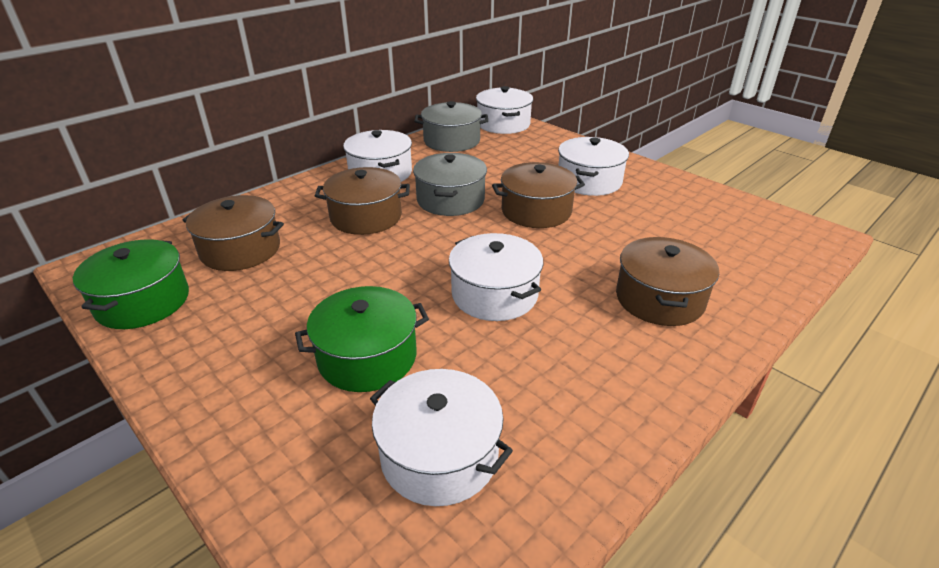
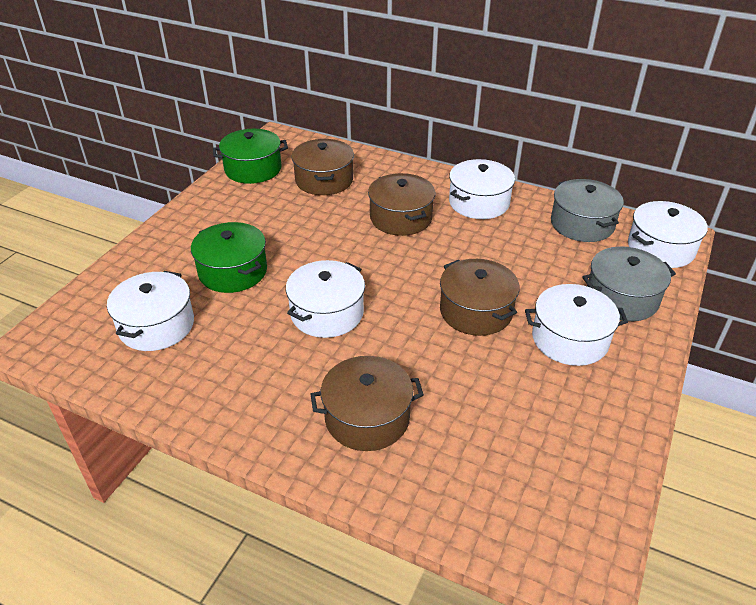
camera: 70 degrees right, 5 degrees up
grey pot [413,153,487,216] -> grey pot moved to [582,246,676,321]

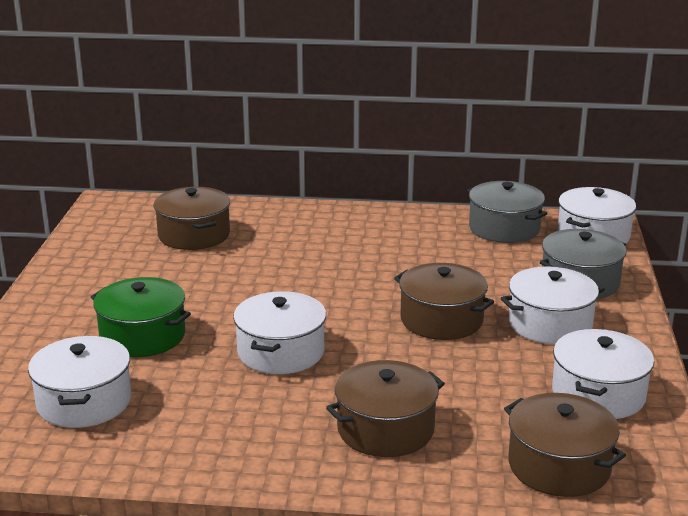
camera: 20 degrees left, 15 degrees down
green pot [213,129,288,184] -> none
brown pot [368,173,436,236] -> brown pot moved to [504,393,626,497]
white pot [449,159,515,219] -> white pot moved to [552,329,654,419]

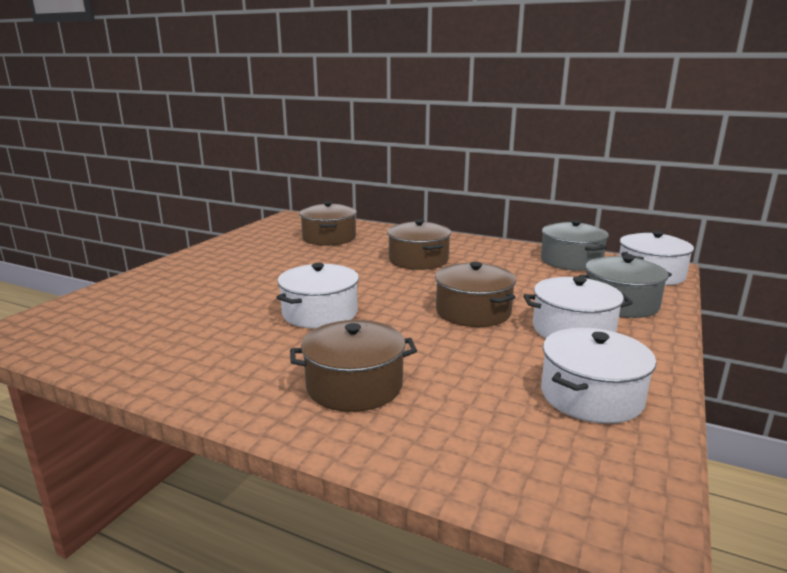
camera: 20 degrees right, 5 degrees down
white pot [28,336,131,428] -> none
green pot [91,277,191,357] -> none
brown pot [504,393,626,497] -> brown pot moved to [387,219,451,270]

